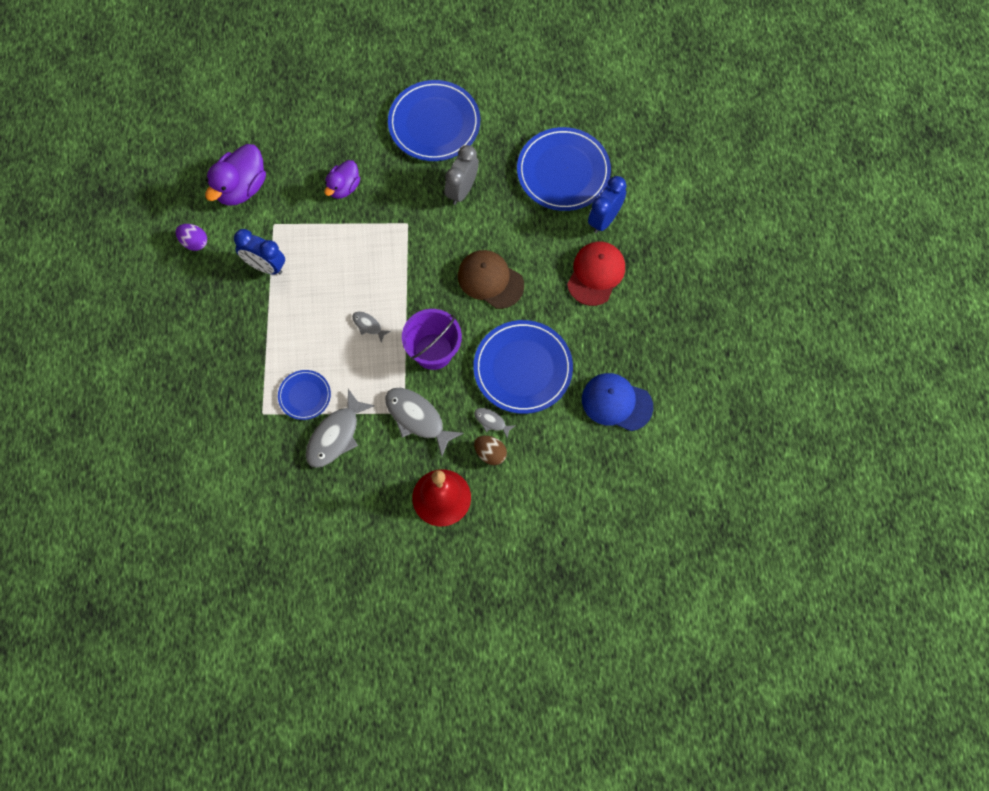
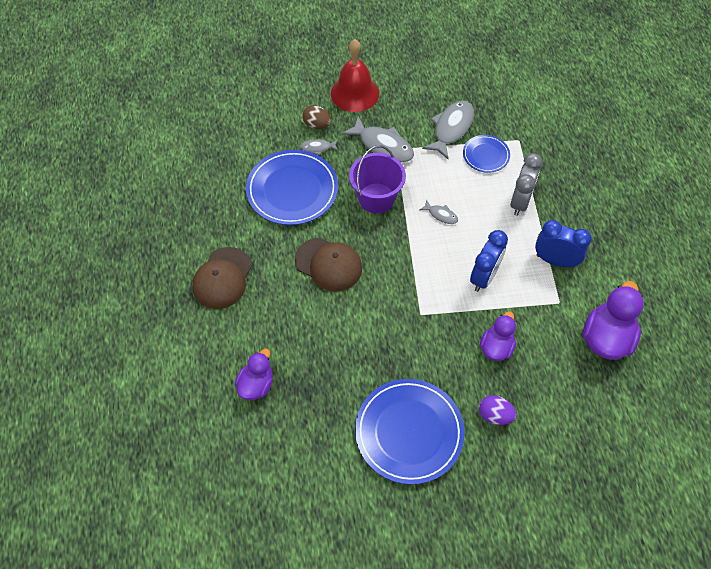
camera: 175 degrees right, 10 degrees down
purple egg [176,224,207,251] -> purple egg moved to [479,395,516,425]
grey clock [445,145,479,205] -> grey clock moved to [510,153,543,216]
grey fish [474,408,516,438] -> grey fish turned 150 degrees clockwise [300,139,338,155]
blue plate [517,127,611,211] -> purple duck [235,349,273,400]
red cap [567,241,625,306] -> brown cap [192,247,252,309]
blue cap [582,373,653,431] -> none
blue clock [588,176,626,233] -> blue clock moved to [470,230,508,292]

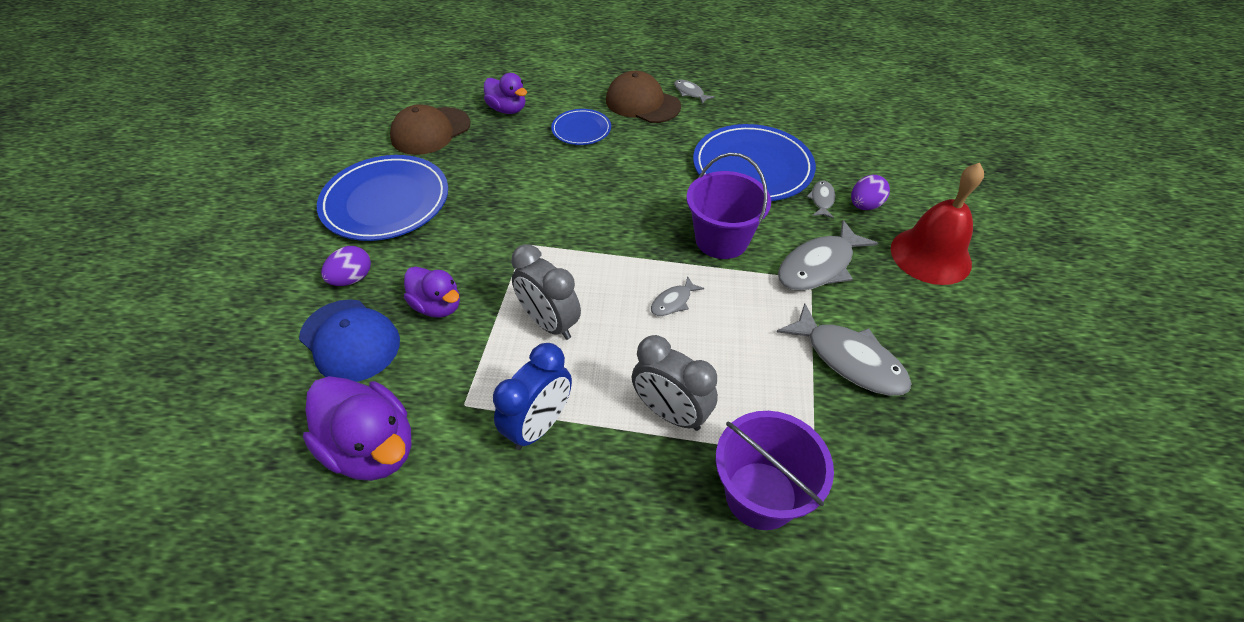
camera: 105 degrees right, 10 degrees down
brown cap [295,238,362,291] -> brown cap moved to [390,104,471,155]
brown egg [303,105,331,129] -> purple egg [851,175,890,210]
blue plate [463,135,510,173] -> blue plate moved to [551,109,611,145]
blue clock [470,230,508,292] -> grey clock [511,244,581,340]
none -> blue cap [299,299,400,382]
none -> grey fish [674,80,714,104]
none -> purple bucket [716,411,834,530]

